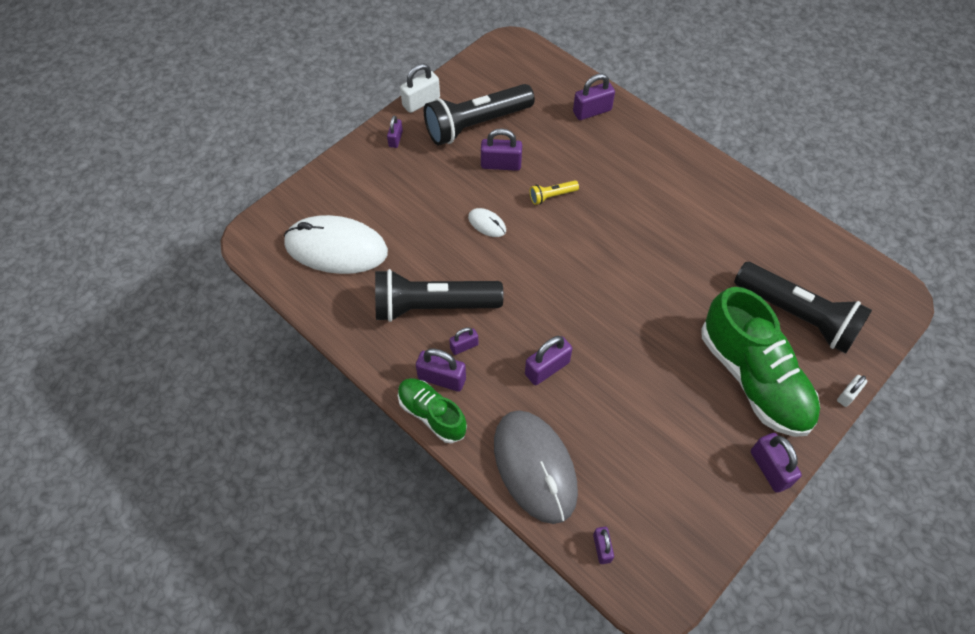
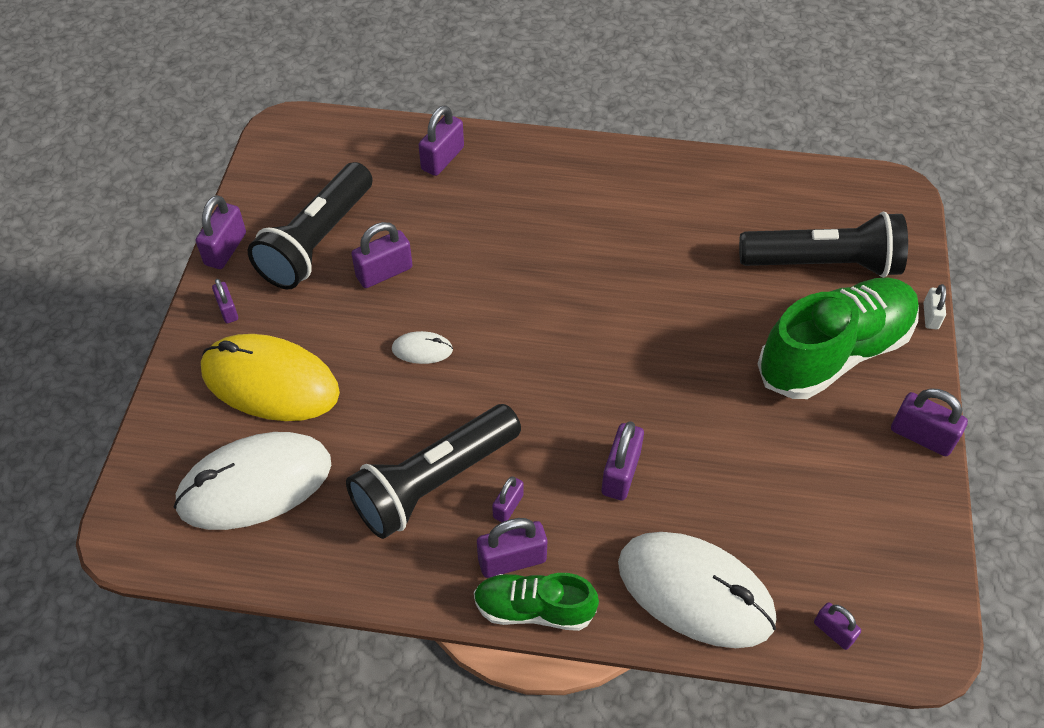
camera: 35 degrees left, 5 degrees down
white padlock [400,64,440,113] -> purple padlock [196,195,246,269]
grey mouse [494,410,578,524] -> white mouse [618,532,776,648]
yellow flashlight [530,180,579,205] -> none
green shoe [701,287,820,437] -> green shoe turned 60 degrees counterclockwise [758,278,919,399]
none -> yellow mouse [201,334,340,421]

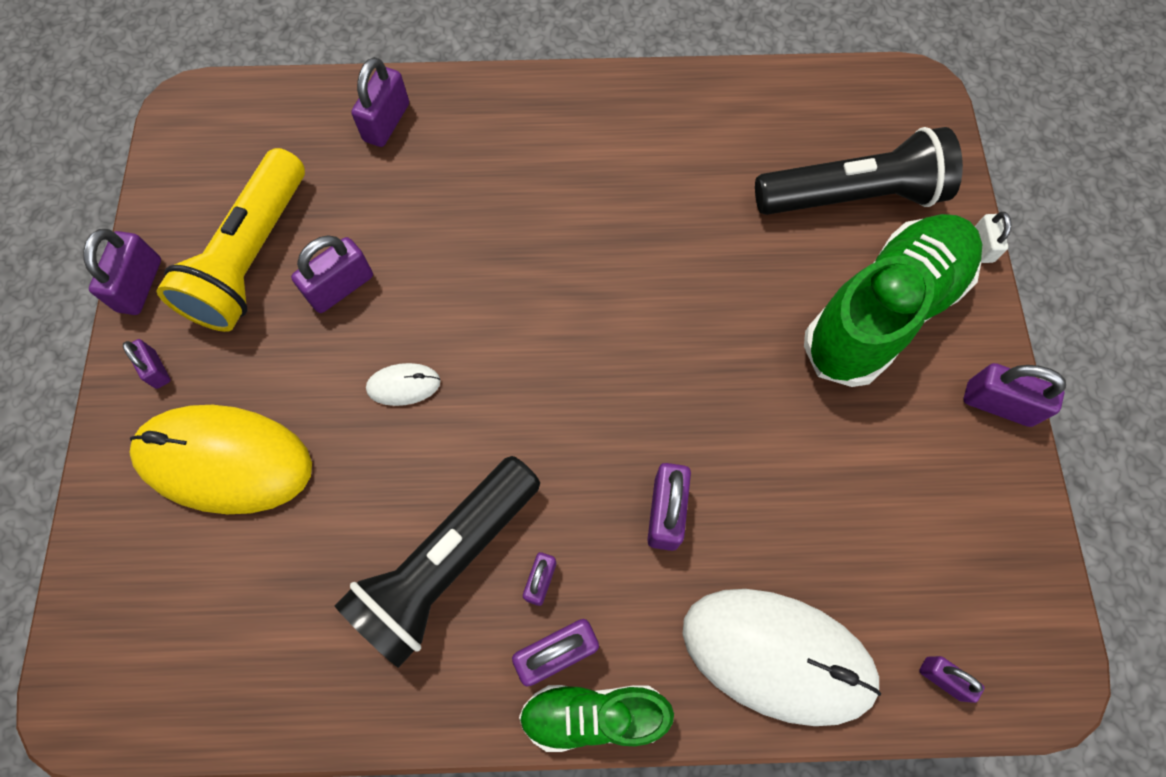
camera: 10 degrees left, 15 degrees up
white mouse [174,432,331,530] -> none
black flashlight [248,162,373,289] -> yellow flashlight [156,148,305,332]

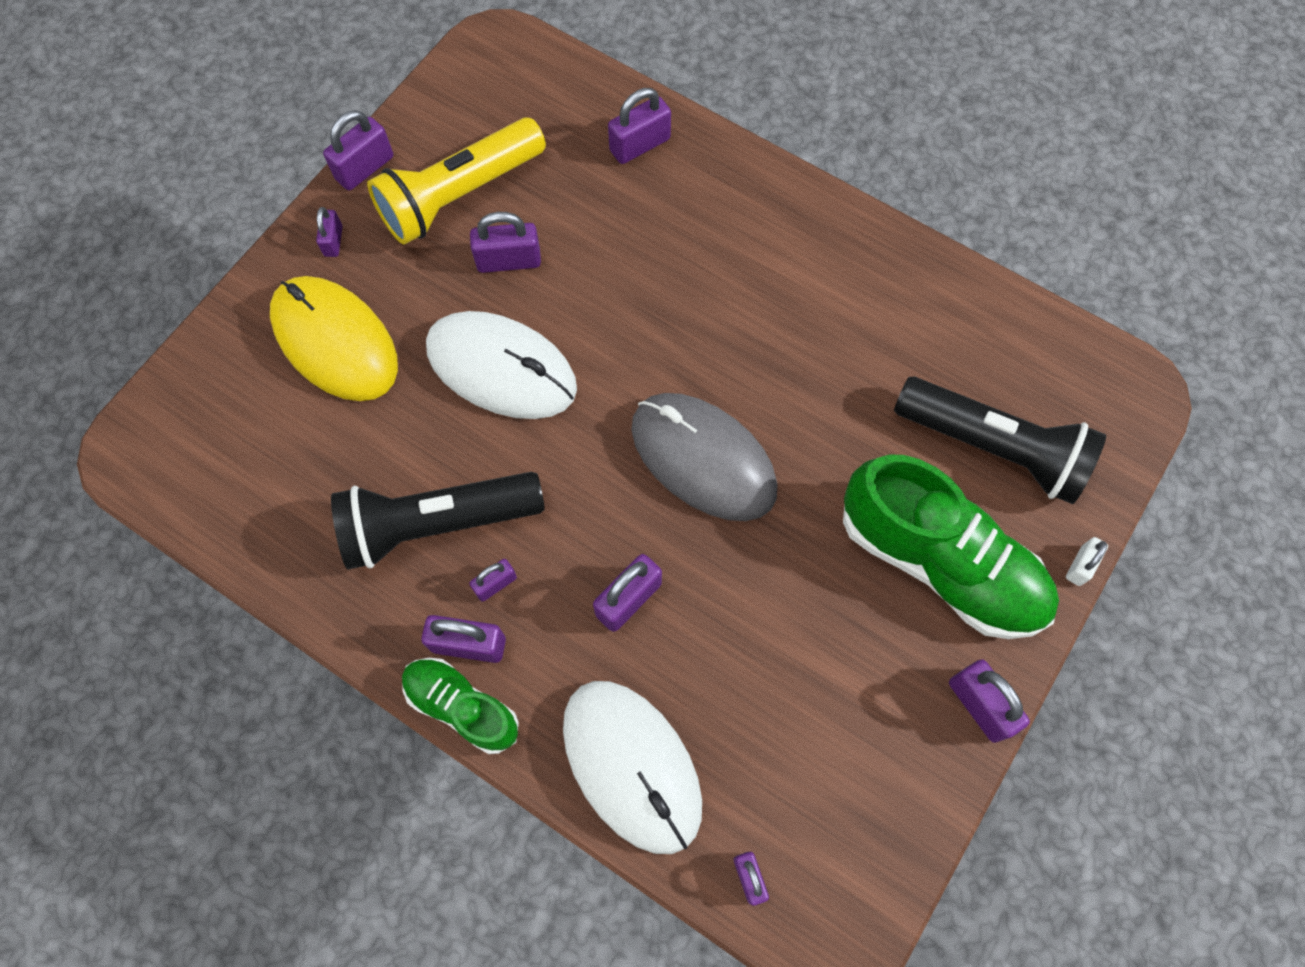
camera: 35 degrees right, 0 degrees up
white mouse [366,363,441,406] -> white mouse [426,311,577,419], size x2.37
green shoe [804,214,982,387] -> green shoe turned 45 degrees clockwise [843,454,1059,639]
none -> grey mouse [632,393,778,521]

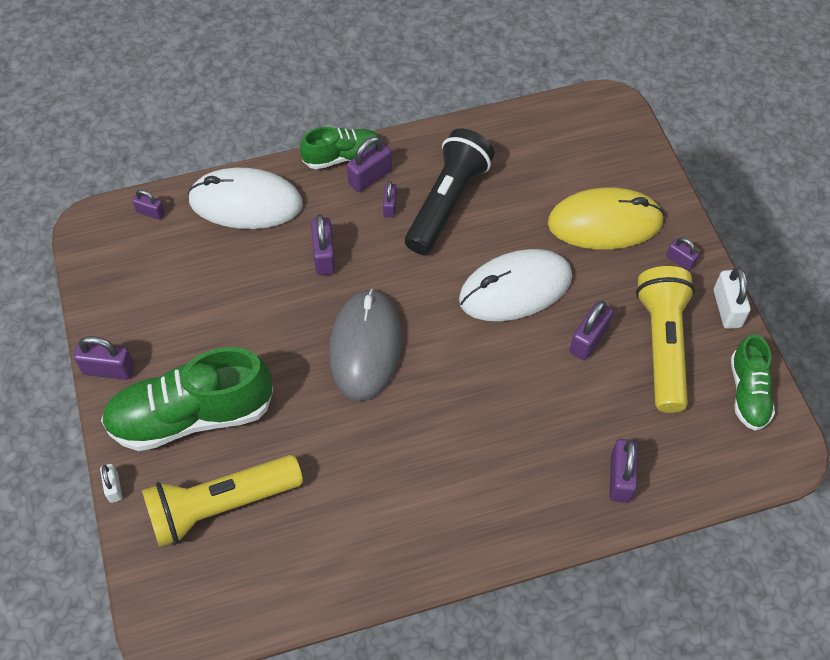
camera: 130 degrees right, 10 degrees down
purple padlock [323,110,393,190] -> white padlock [714,267,751,329]
grey mouse [632,393,778,521] -> grey mouse turned 75 degrees counterclockwise [329,289,402,401]
black flashlight [894,376,1106,504] -> yellow flashlight [142,455,303,547]
none -> green shoe [731,334,775,431]

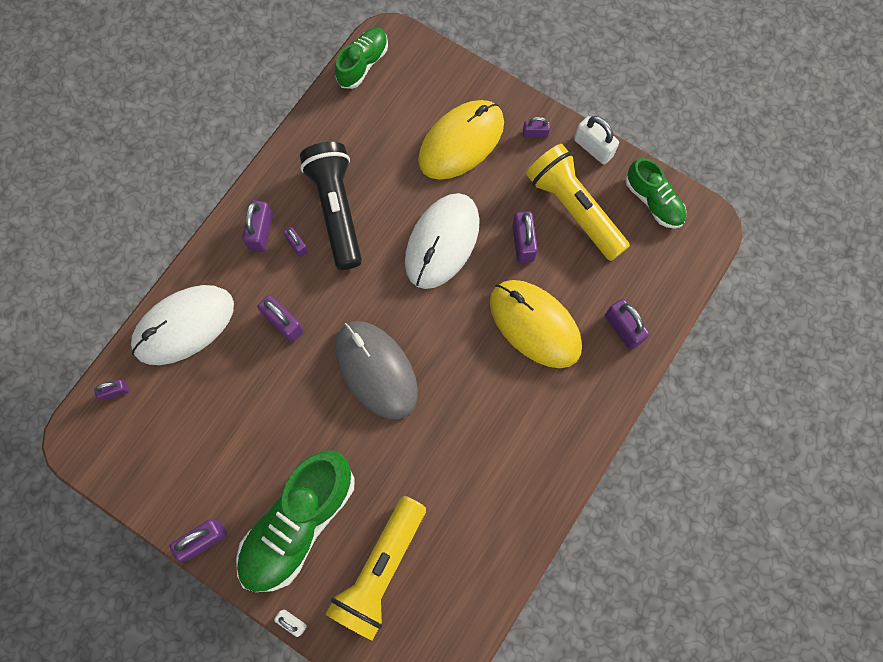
camera: 40 degrees left, 15 degrees up
green shoe [300,127,380,169] -> green shoe moved to [335,28,388,89]
none -> yellow mouse [490,280,582,368]

